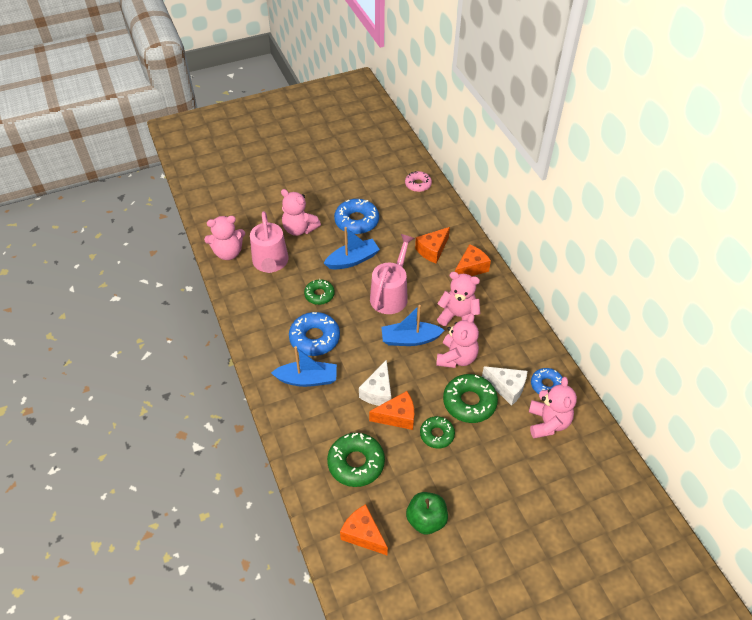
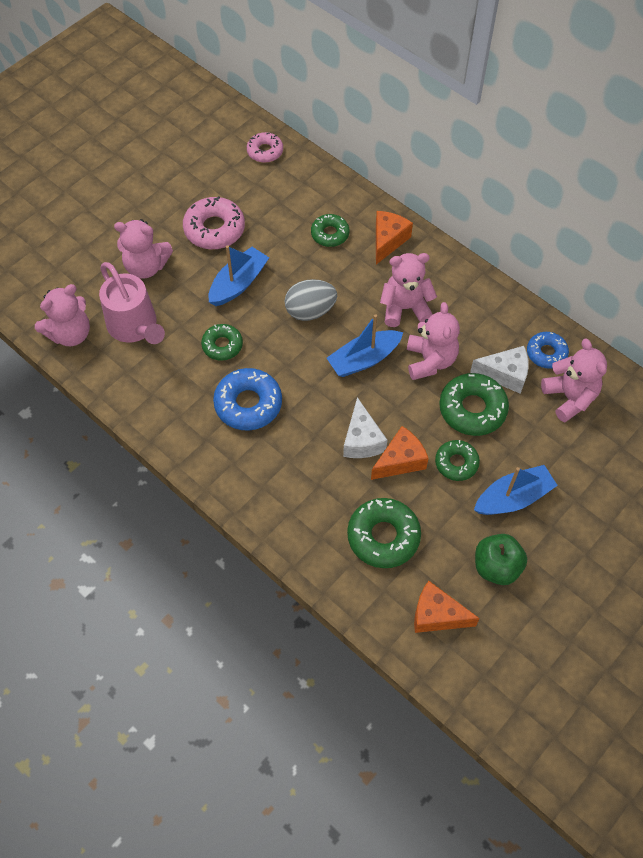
camera: 25 degrees left, 10 degrees up
blue boat [271,346,337,387] -> blue boat moved to [474,465,558,515]
blue donut [334,199,379,234] -> pink donut [183,196,245,250]
pink watering can [370,234,414,314] -> grey egg [285,279,337,321]
orange cheese [415,227,450,263] -> green donut [311,214,349,247]

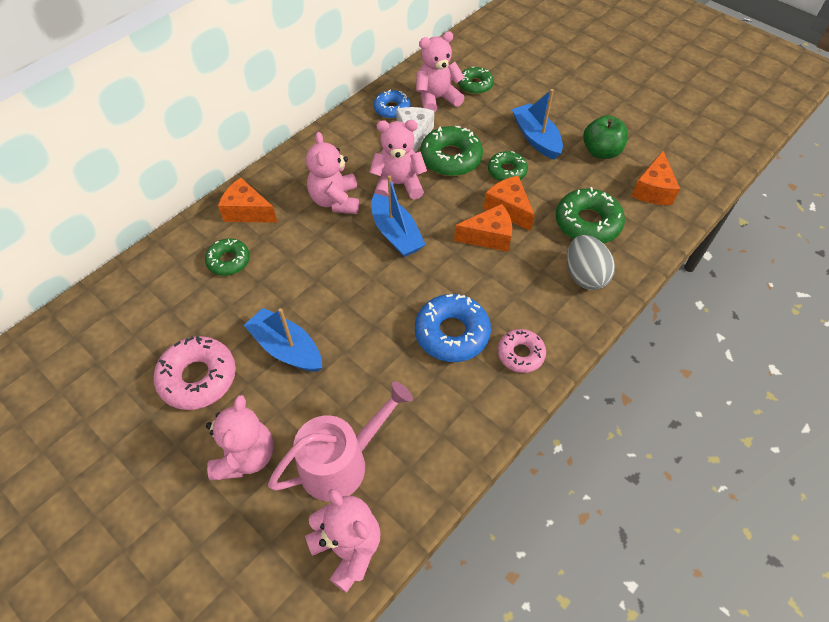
camera: 90 degrees left, 5 degrees down
green donut [201,324,243,361] -> green donut moved to [458,67,494,94]
pink donut [247,132,283,163] -> pink donut moved to [498,329,546,373]
grey egg [285,279,337,321] -> grey egg moved to [567,235,615,290]
white cheese [343,397,387,458] -> orange cheese [454,204,512,252]

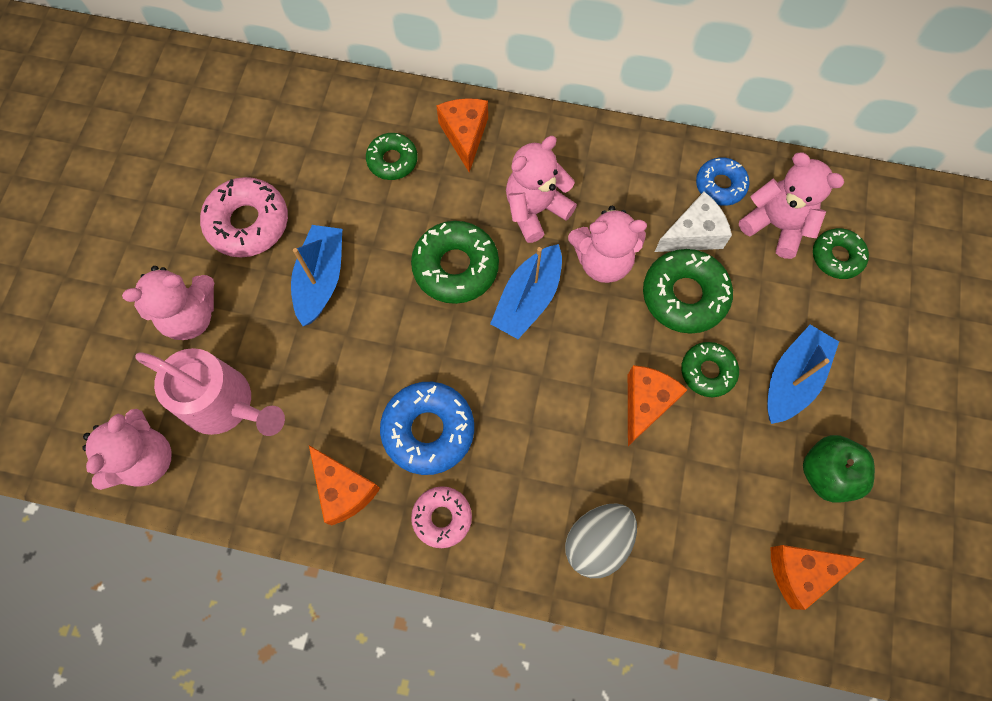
camera: 60 degrees right, 15 degrees up
pink teddy bear [369,120,427,200] -> pink teddy bear turned 120 degrees clockwise [568,206,647,283]
orange cheese [454,204,512,252] -> orange cheese moved to [309,445,380,526]
green donut [556,187,625,243] -> green donut moved to [411,221,499,304]

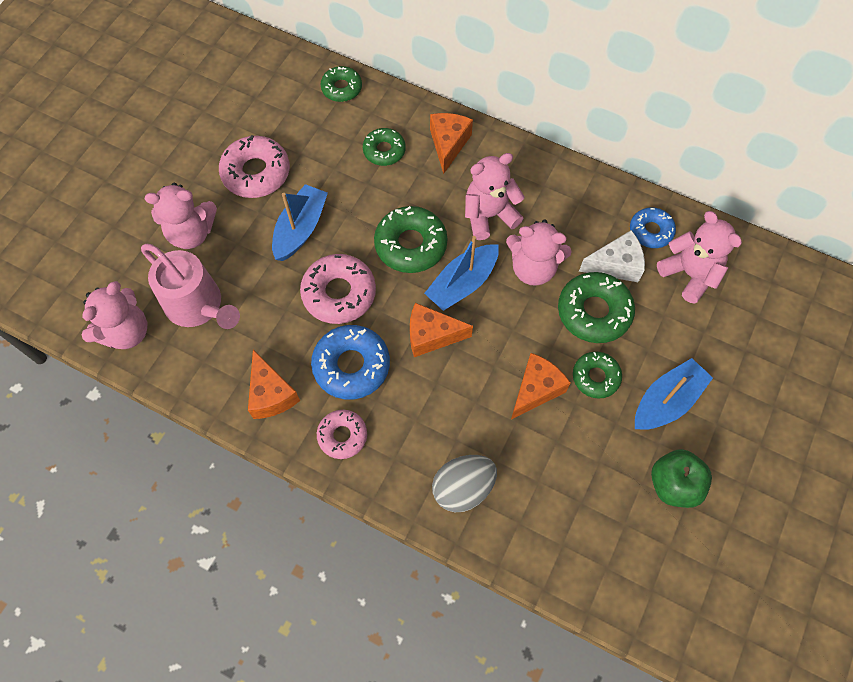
camera: 15 degrees right, 5 degrees down
orange cheese [771,545,866,610] -> orange cheese moved to [410,303,473,357]
green donut [813,228,869,279] -> green donut moved to [320,66,362,102]
none -> pink donut [300,254,376,324]

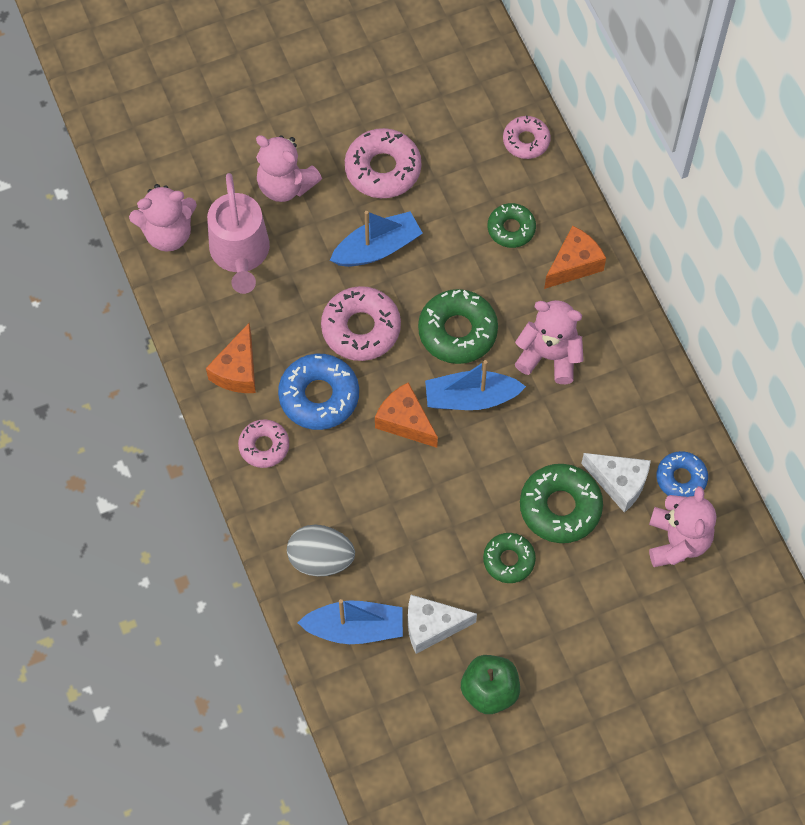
camera: 40 degrees right, 0 degrees up
green donut [320,66,362,102] -> pink donut [503,115,551,159]
pink teddy bear [506,220,572,286] -> none
orange cheese [511,353,570,419] -> none
blue boat [635,358,713,430] -> blue boat moved to [298,599,403,644]
none -> white cheese [408,595,477,654]

